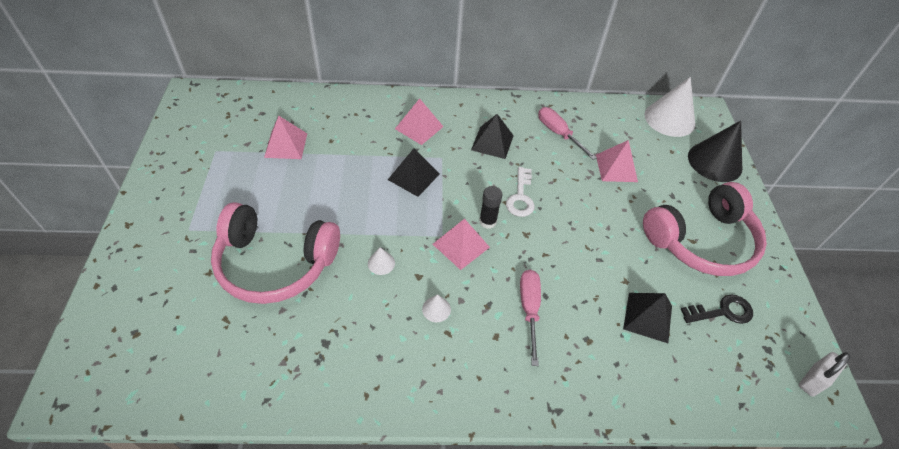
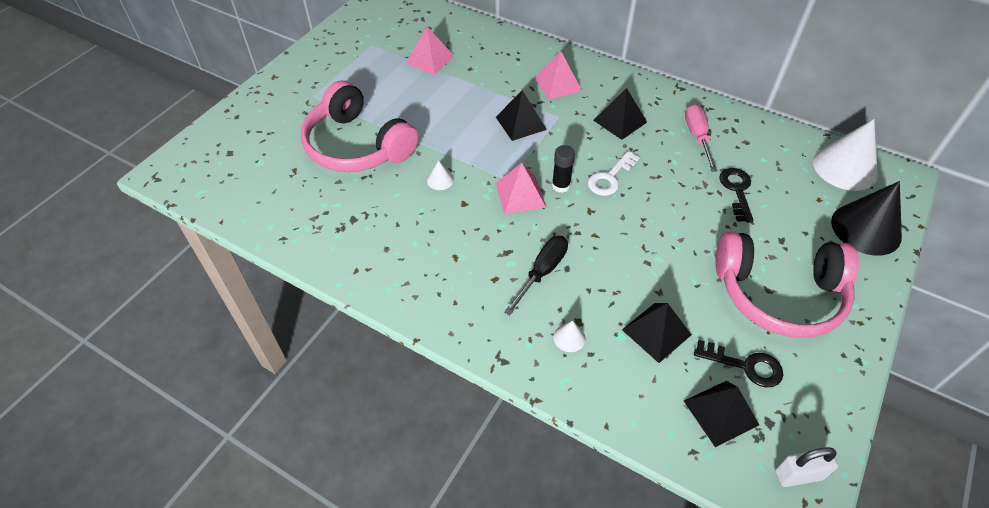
camera: 35 degrees right, 0 degrees up
white cone [422,294,451,322] -> white cone moved to [553,321,586,352]
pink screwdriver [520,269,541,366] -> black screwdriver [504,236,568,315]
pink pyramid [596,140,638,182] -> black key [719,168,754,222]
none -> black pyramid [684,381,759,447]

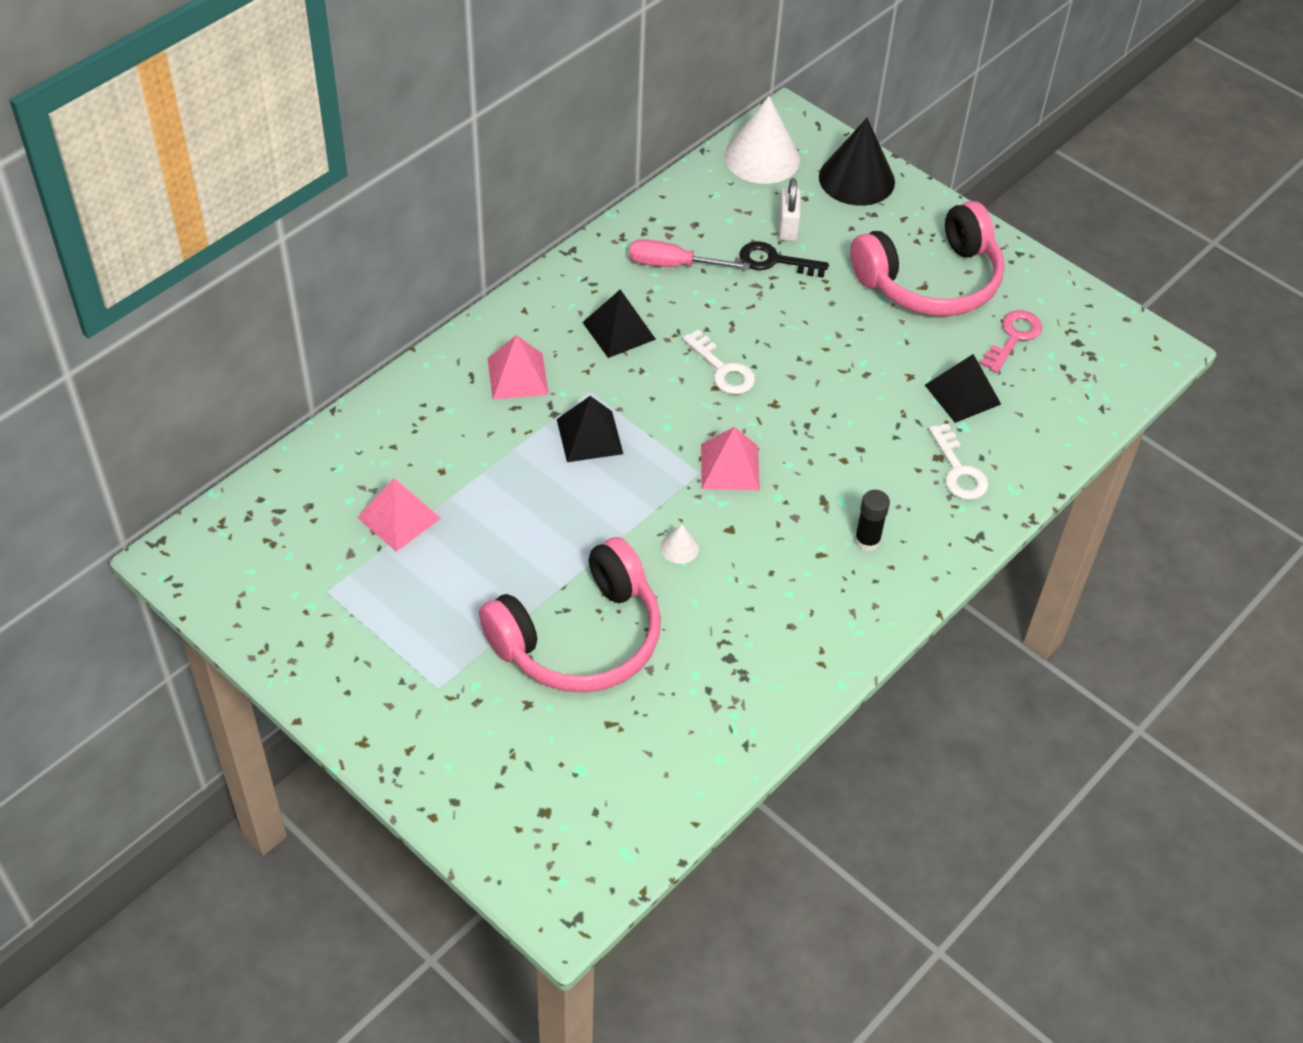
camera: 80 degrees left, 0 degrees up
black screwdriver [504,236,568,315] -> none
black glue stick [552,145,575,193] -> black glue stick moved to [854,490,890,551]
white cone [553,321,586,352] -> white key [929,424,988,500]
black pyramid [684,381,759,447] -> none
black key [694,340,783,387] -> pink key [980,310,1042,373]
pink headphones [715,232,859,338] -> pink headphones turned 45 degrees clockwise [850,201,1005,316]
white padlock [775,447,838,487] -> white padlock moved to [779,178,801,241]

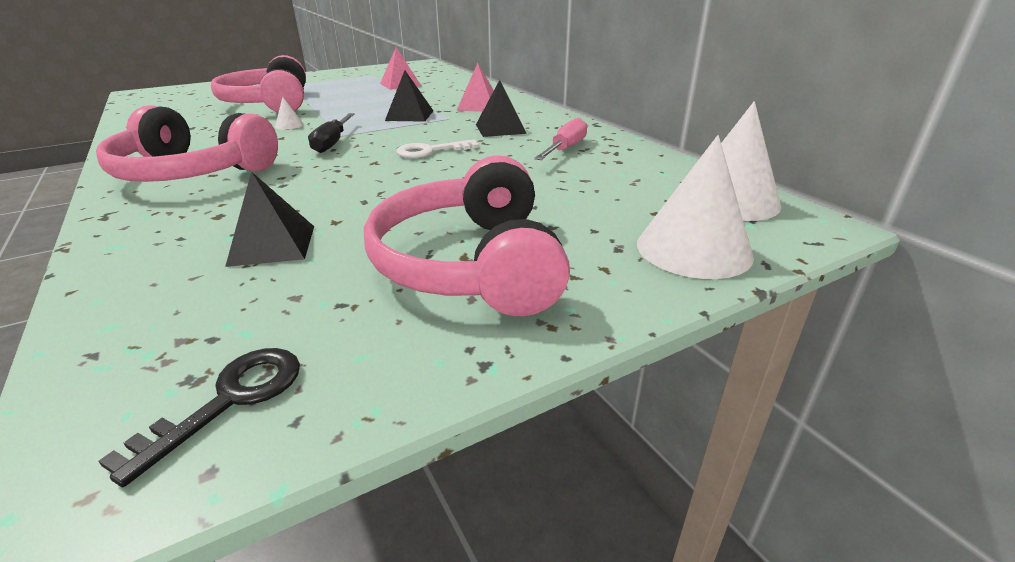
camera: 110 degrees right, 20 degrees down
pink pyramid [701,427,760,490] -> black screwdriver [308,113,355,153]
black key [739,241,828,278] -> black key moved to [99,348,300,487]
white padlock [779,178,801,241] -> none
black cone [819,118,895,206] -> white cone [637,135,754,279]
black glue stick [854,490,890,551] -> pink headphones [96,105,278,182]
white key [929,424,988,500] -> none
pink key [980,310,1042,373] -> none

